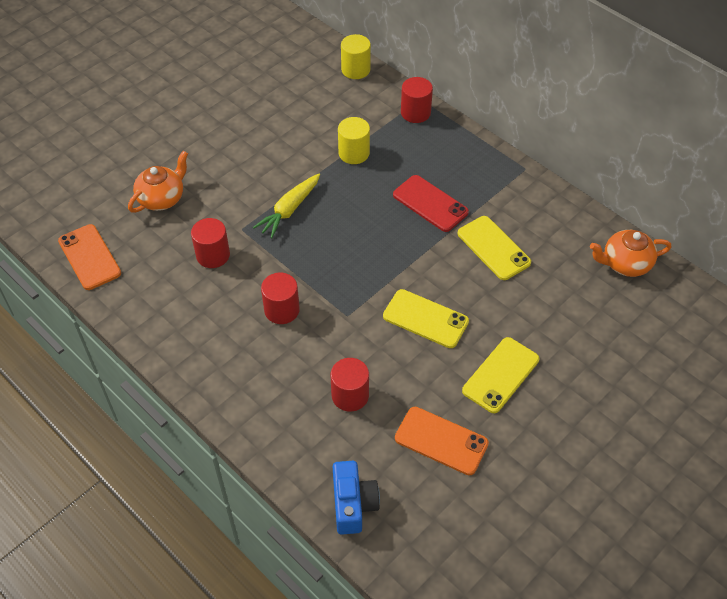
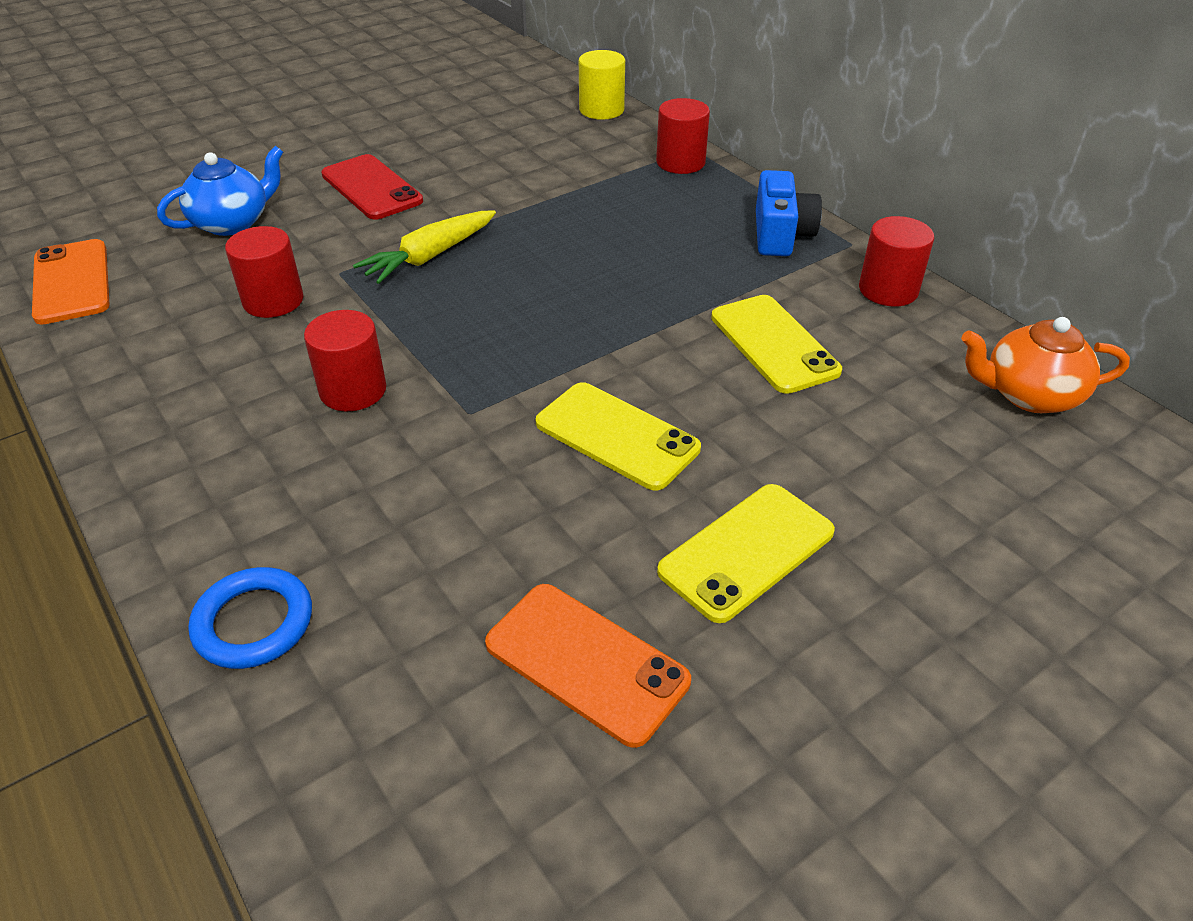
camera: 10 degrees right, 10 degrees down
orange teapot [128,151,188,213] -> blue teapot [157,146,283,236]
red cylinder [330,358,369,412] -> red cylinder moved to [859,216,934,306]
blue camera [333,461,380,535] -> blue camera moved to [756,170,822,256]
yellow cylinder [338,117,370,164] -> none
red phone [393,175,469,232] -> red phone moved to [321,154,423,220]
none -> blue ring [188,567,312,669]

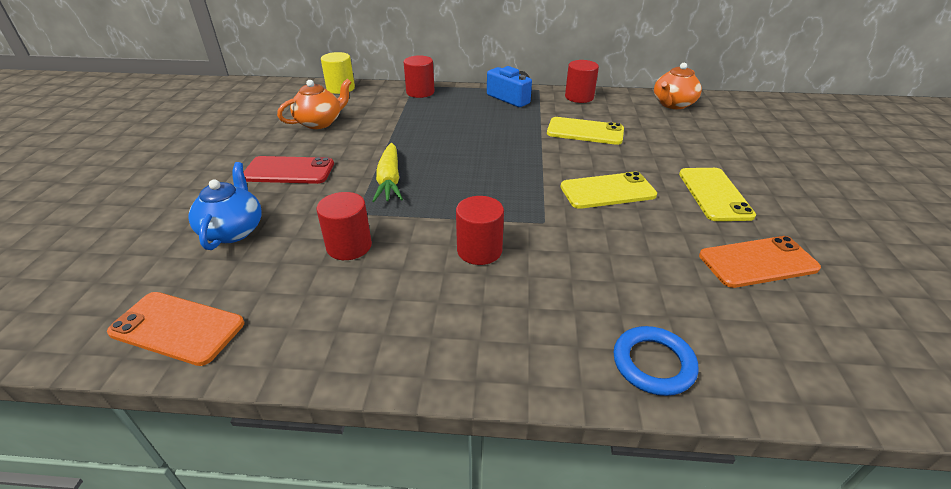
camera: 50 degrees left, 5 degrees down
none -> orange teapot [277,79,352,129]

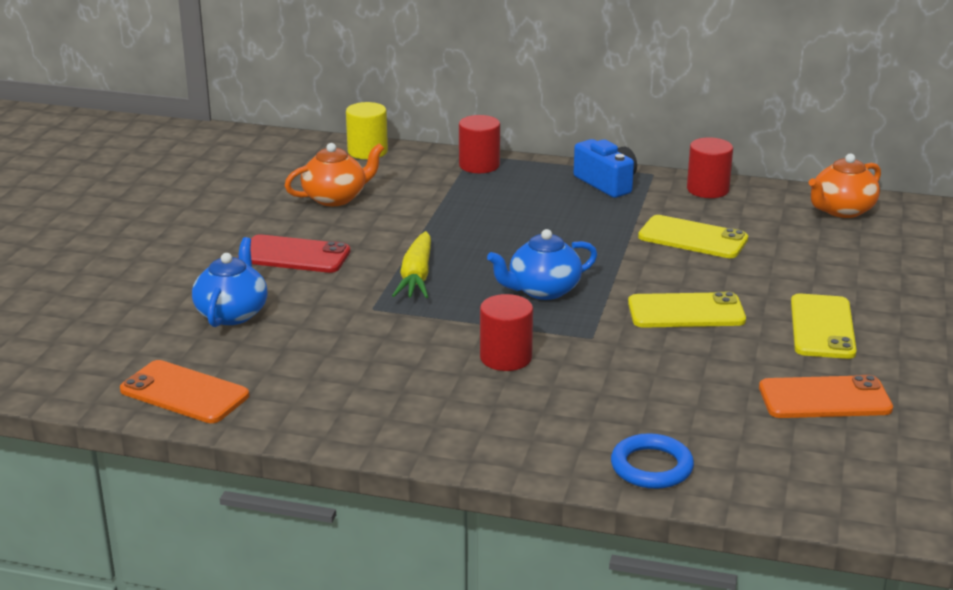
camera: 10 degrees right, 10 degrees down
red cylinder [317,192,372,260] -> none
none -> blue teapot [487,229,597,300]

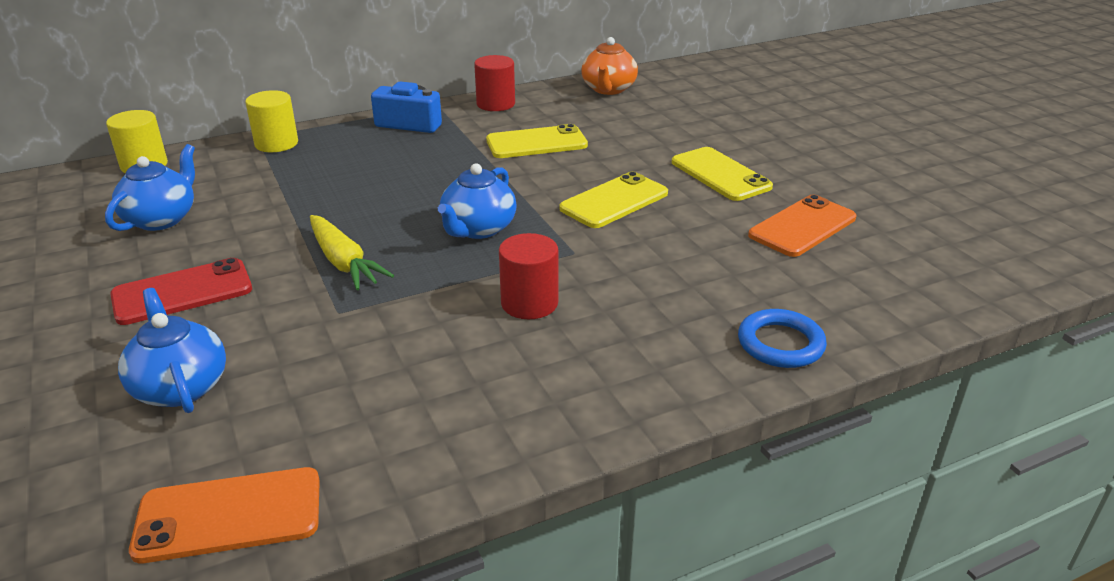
camera: 40 degrees left, 5 degrees up
orange teapot [284,143,384,206] -> blue teapot [105,144,195,231]
red cylinder [459,115,500,173] -> yellow cylinder [245,90,298,152]

